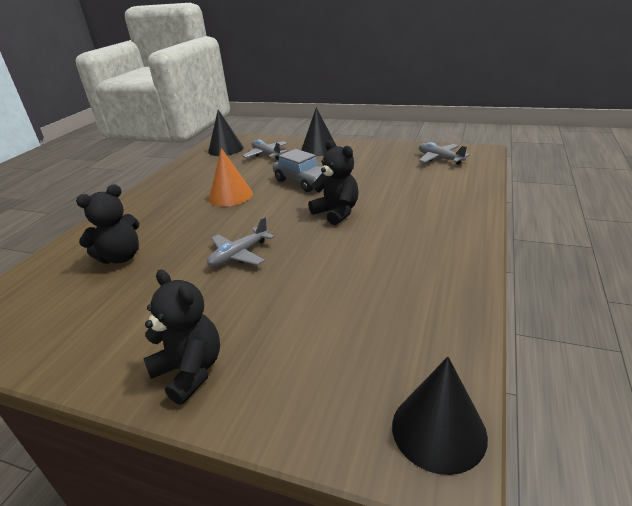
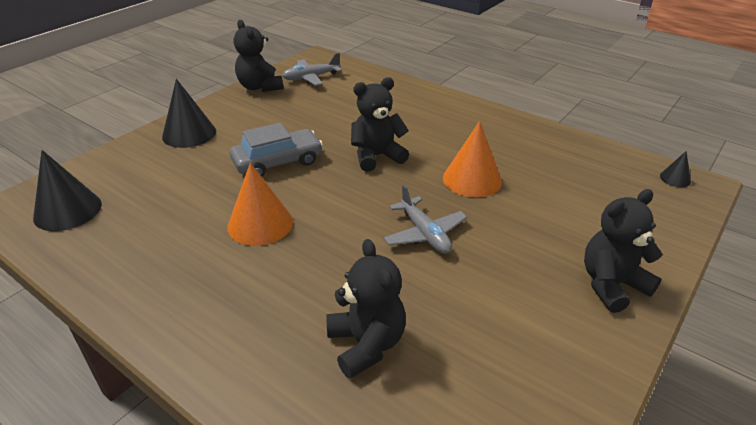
camera: 75 degrees left, 5 degrees up
grey plane [242,140,288,160] -> none
black cone [392,357,488,475] -> black cone [660,151,691,187], size x0.49
none -> black teddy bear [234,20,283,92]
none -> orange cone [443,121,502,197]

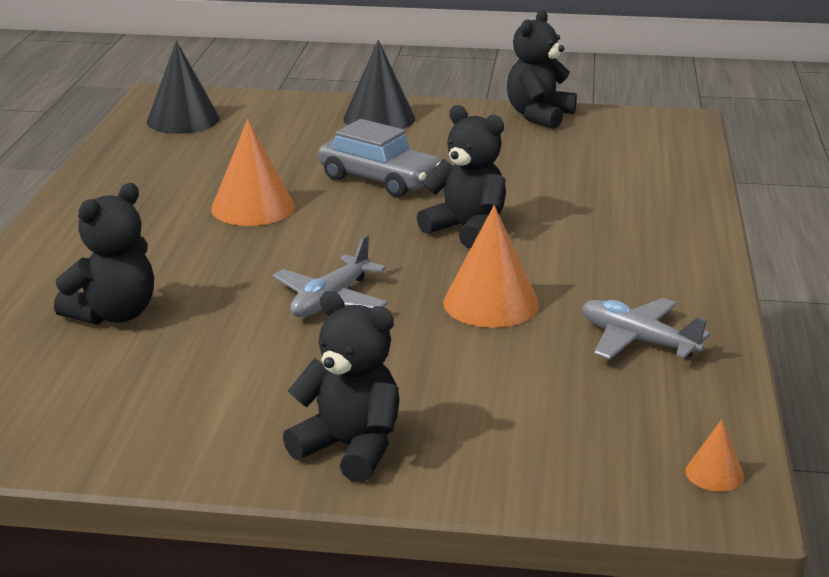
camera: 60 degrees right, 10 degrees down
grey plane [282,53,342,86] -> grey plane moved to [582,298,711,360]
black cone [660,151,691,187] -> orange cone [685,419,744,492]

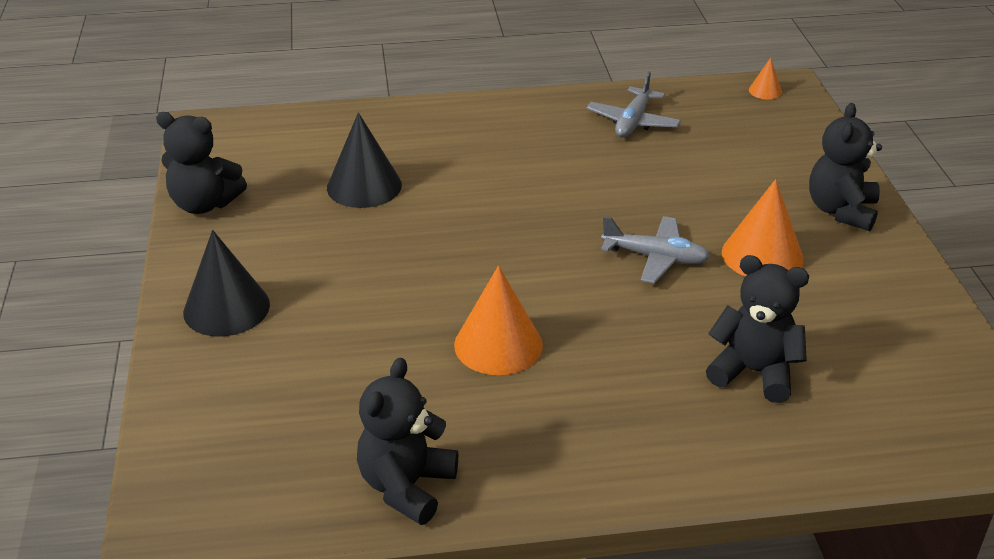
camera: 105 degrees left, 10 degrees up
black cone [147,41,220,134] -> black cone moved to [327,112,402,208]
grey car [318,119,441,197] -> none
black teddy bear [417,105,506,248] -> black teddy bear moved to [357,358,458,525]
orange cone [443,205,539,328] -> orange cone moved to [722,179,804,277]

